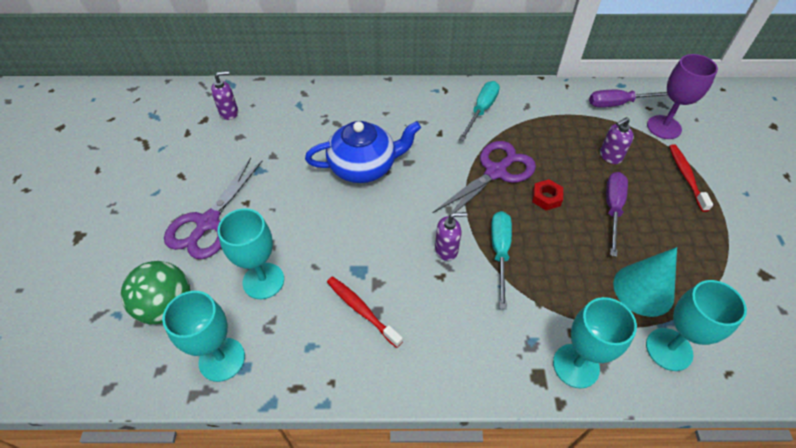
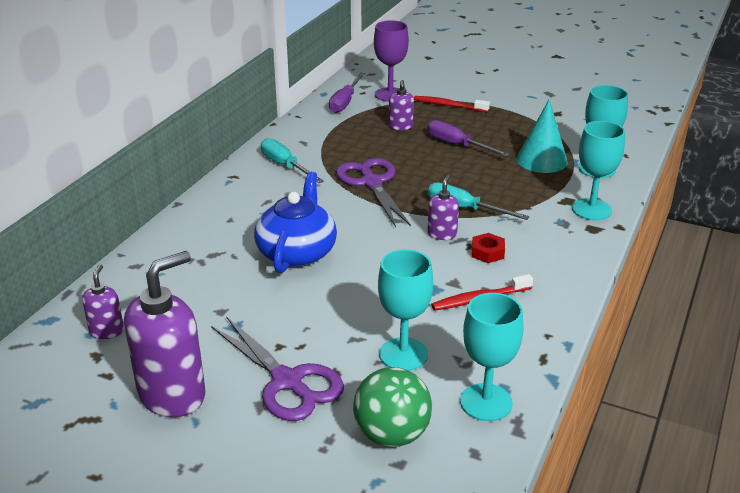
camera: 65 degrees left, 20 degrees down
red nut [532,179,563,211] -> red nut moved to [472,233,505,263]
none -> purple soap dispenser [124,251,205,417]

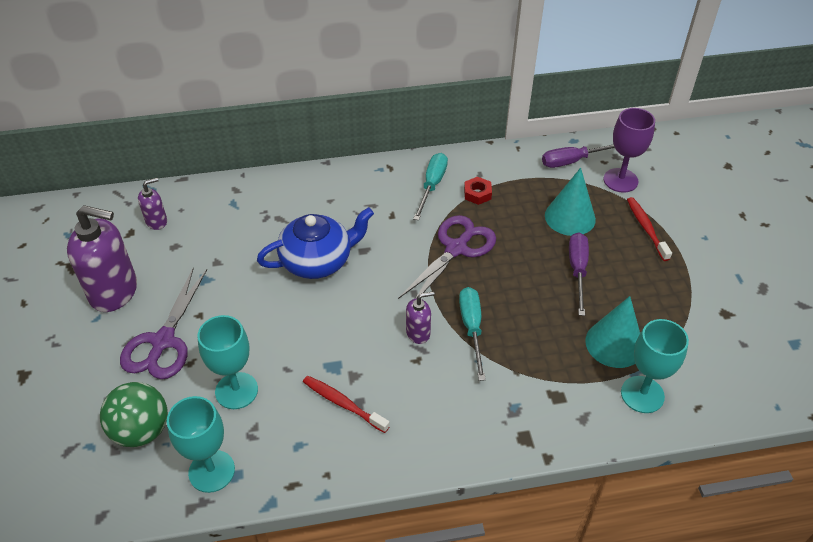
camera: 55 degrees right, 15 degrees up
purple soap dispenser [389,80,414,130] -> turquoise cone [545,168,596,236]
red nut [472,233,505,263] -> red nut moved to [464,177,492,205]
turquoise goblet [572,121,625,220] -> none

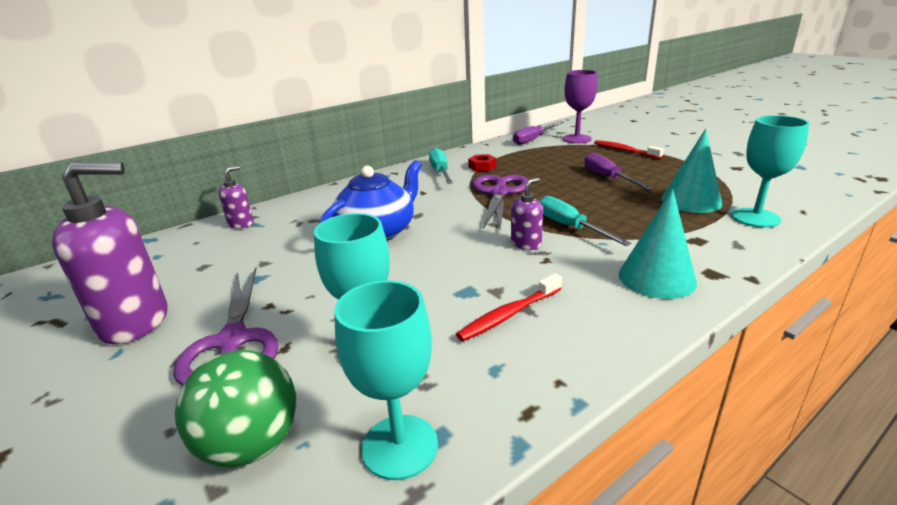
camera: 25 degrees left, 20 degrees down
purple soap dispenser [138,178,167,230] -> purple soap dispenser moved to [218,165,254,228]
red toothbrush [303,376,390,433] -> red toothbrush turned 45 degrees counterclockwise [456,274,562,341]
turquoise cone [545,168,596,236] -> turquoise cone moved to [619,189,697,299]

